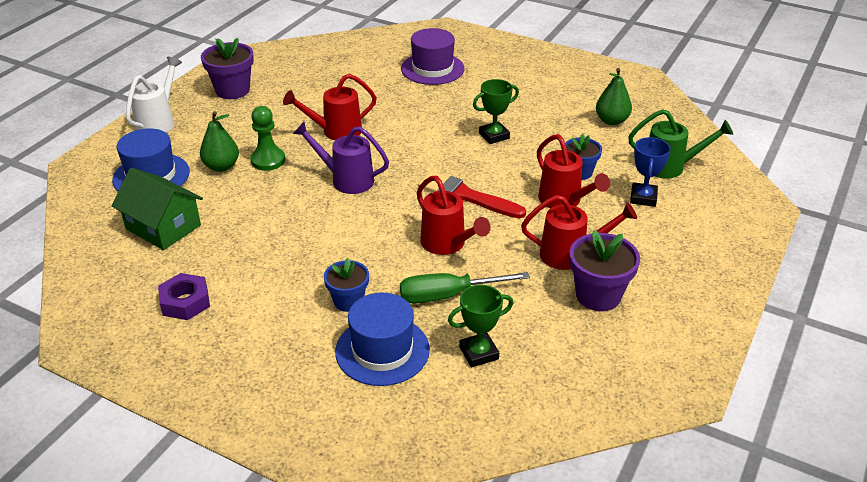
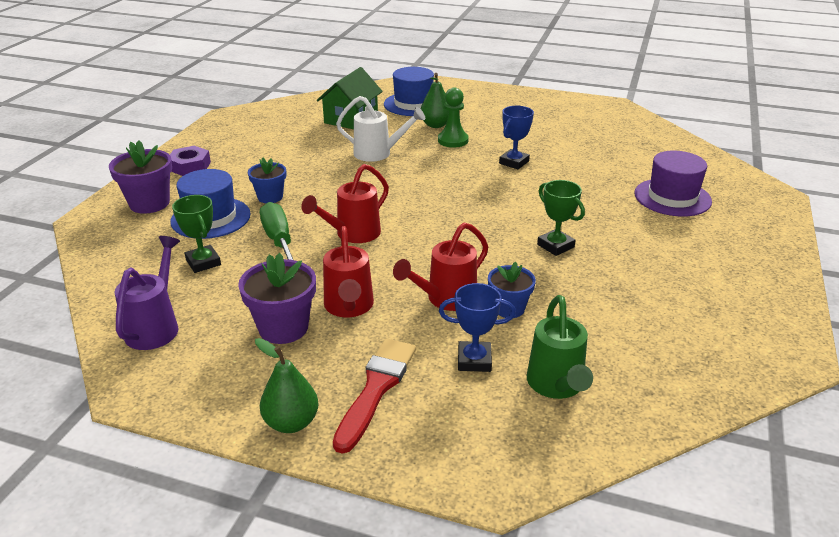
camera: 80 degrees right, 5 degrees down
white watering can [126,57,182,133] -> white watering can moved to [336,96,425,162]
purple nut [158,273,210,320] -> purple nut moved to [170,146,211,176]
purple flower pot [201,38,254,99] -> purple flower pot moved to [109,140,172,214]
red watering can [283,74,377,140] -> blue trophy [499,106,534,169]
purple watering can [293,122,389,194] -> purple watering can moved to [115,236,180,350]
red brush [418,171,526,219] -> red brush moved to [333,339,416,454]
green pear [596,68,632,125] -> green pear moved to [255,338,319,433]

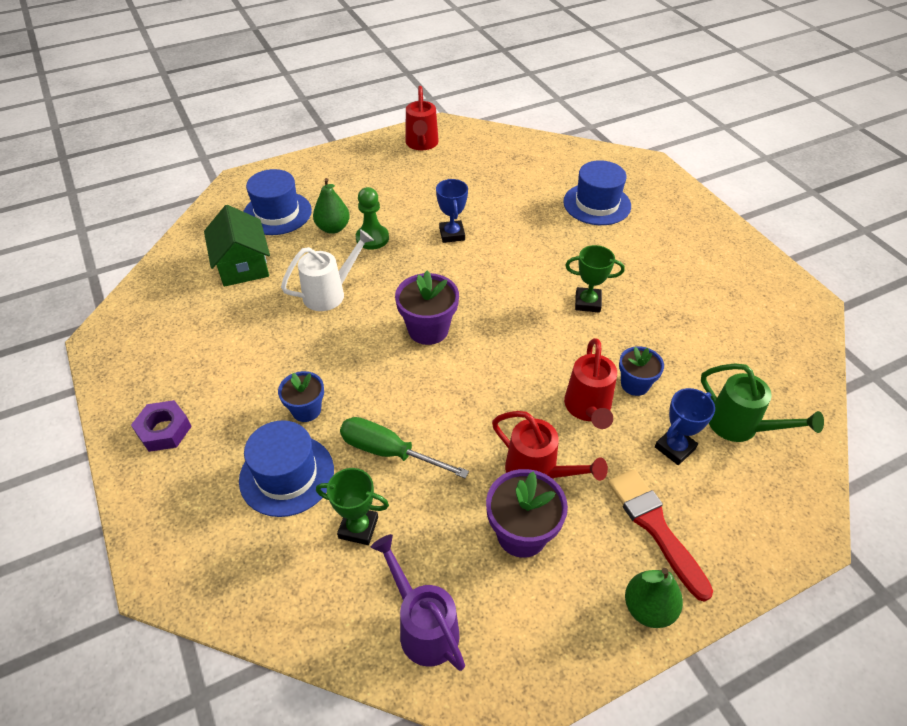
camera: 45 degrees left, 15 degrees up
purple flower pot [109,140,172,214] -> purple flower pot moved to [395,270,459,345]
red watering can [301,164,389,243] -> red watering can moved to [405,86,439,150]
purple hat [634,151,712,217] -> blue hat [563,160,631,225]

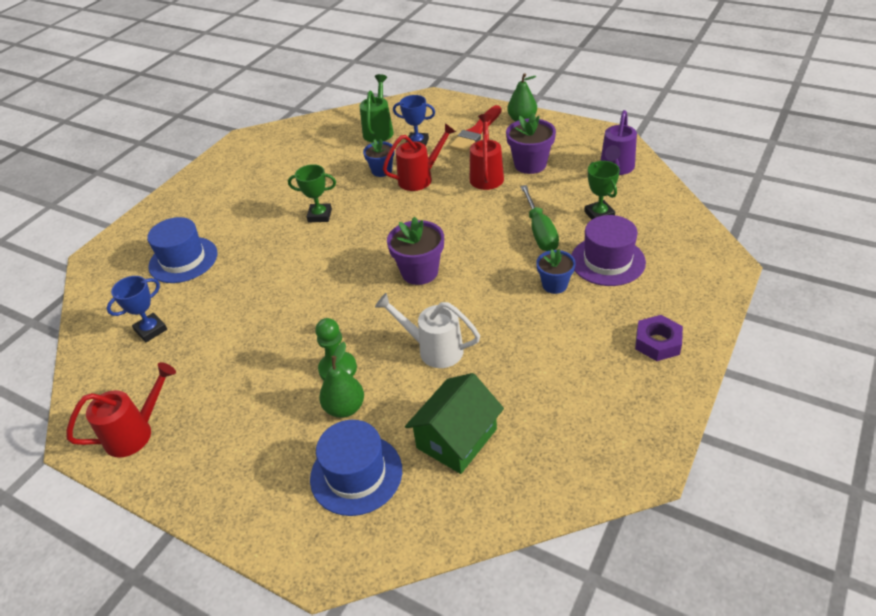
camera: 120 degrees left, 5 degrees down
blue hat [239,420,334,517] -> purple hat [571,215,646,286]
blue trophy [436,179,468,243] -> blue trophy moved to [107,276,167,342]
green trophy [565,245,625,313] -> green trophy turned 60 degrees counterclockwise [288,164,336,222]

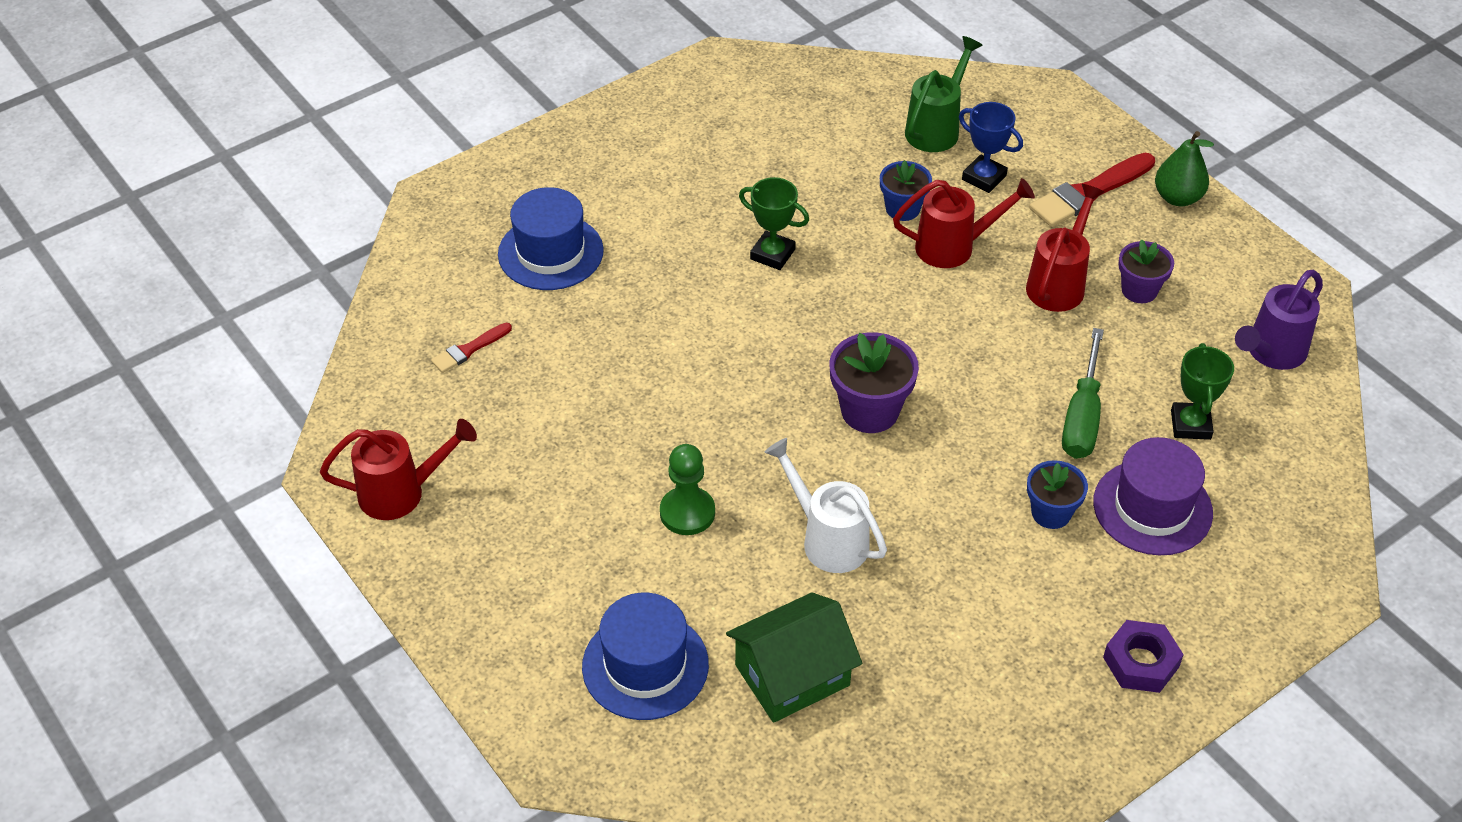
camera: 20 degrees right, 5 degrees up
blue trophy [107,276,167,342] -> red brush [431,323,512,373]
green pear [319,342,364,418] -> none
purple flower pot [506,113,556,174] -> purple flower pot [1118,239,1174,303], size x0.65

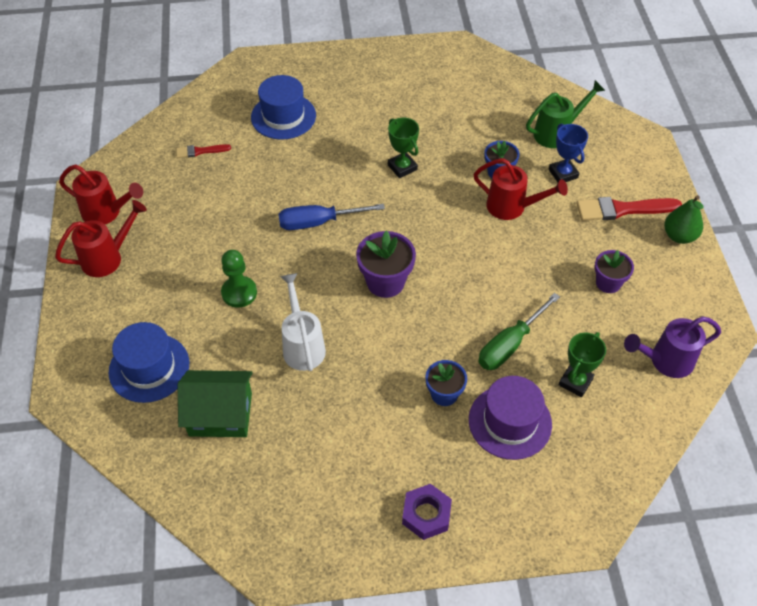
camera: 30 degrees right, 5 degrees up
red watering can [1026,184,1104,312] -> red watering can moved to [55,200,147,277]
none -> blue screwdriver [279,204,385,230]

